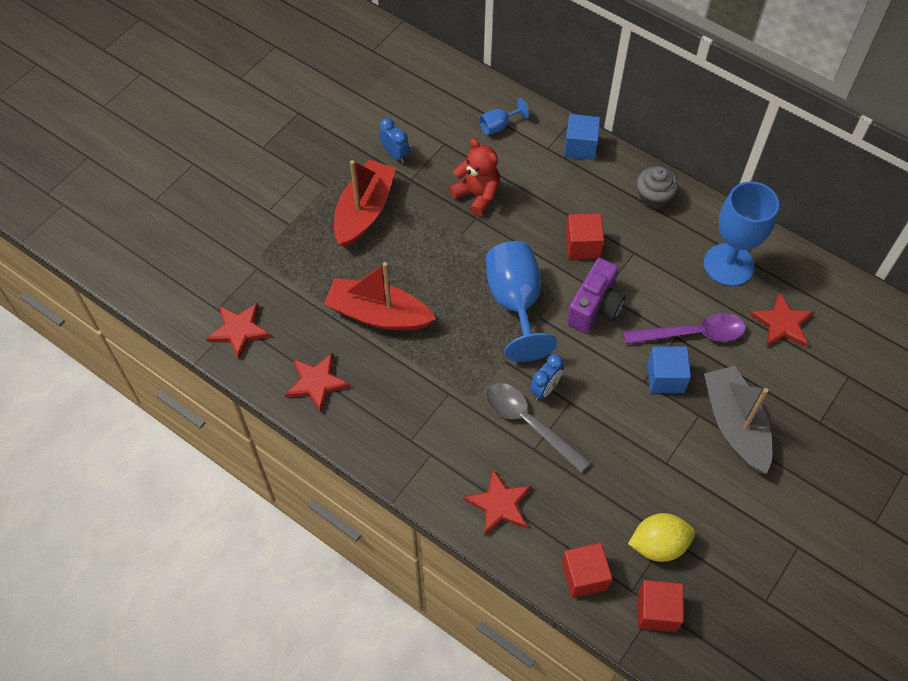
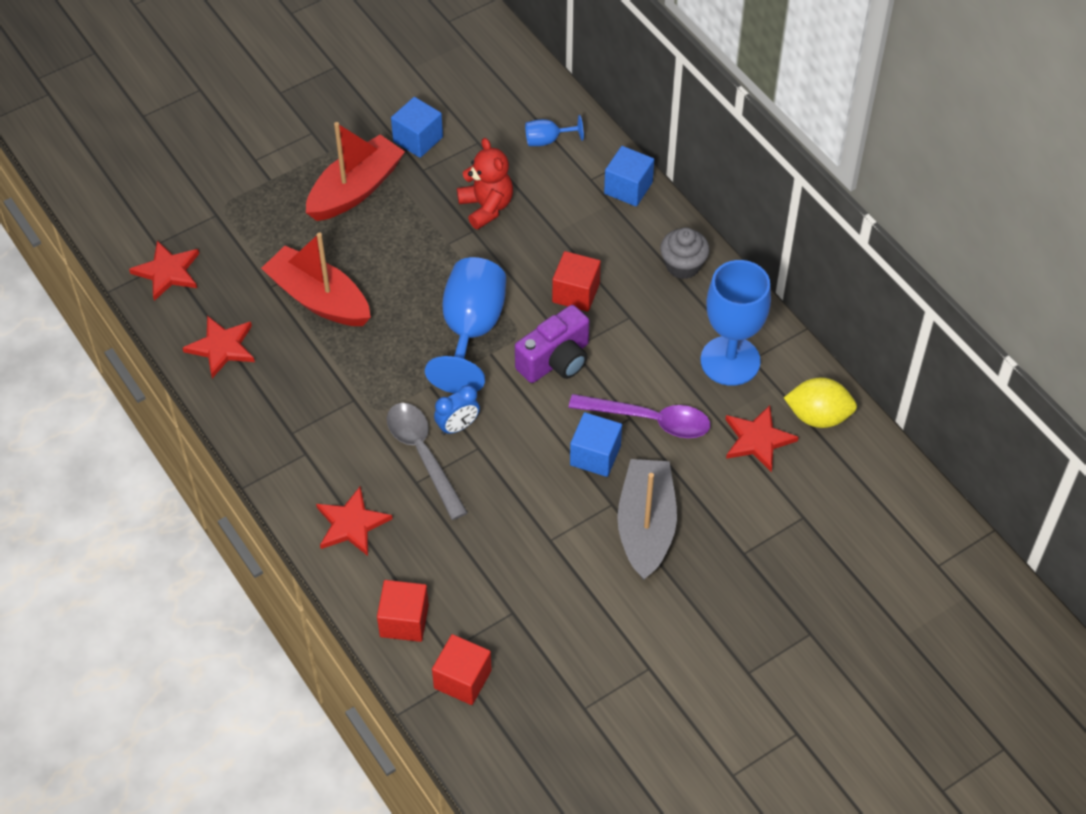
camera: 20 degrees right, 5 degrees down
blue clock [379,118,410,163] -> blue cube [391,97,443,158]
yellow lemon [628,513,695,562] -> yellow lemon moved to [784,377,857,428]

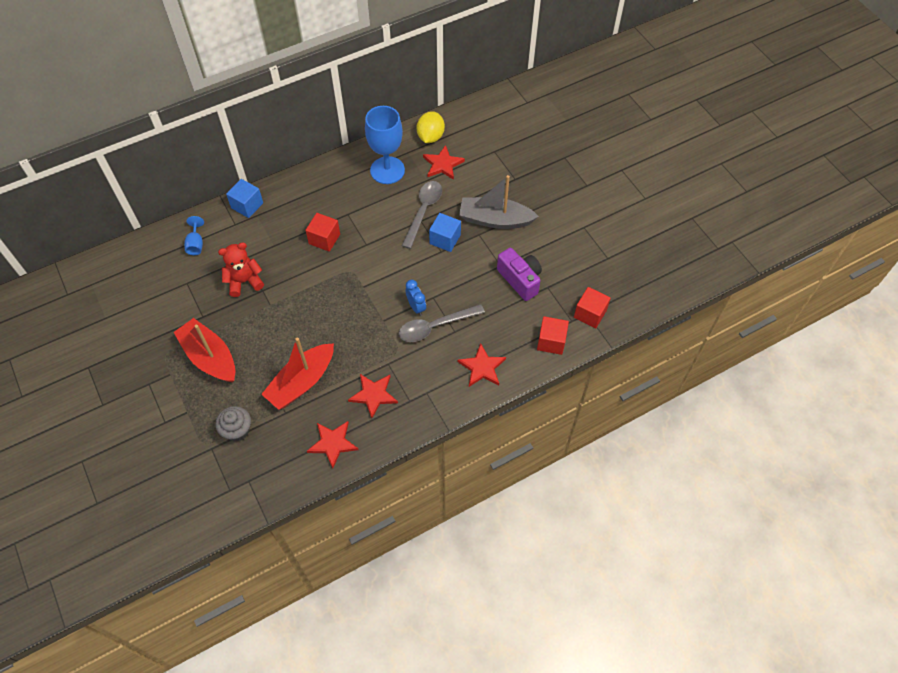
camera: 85 degrees left, 5 degrees up
red star [129,241,199,301] -> red star moved to [348,374,398,418]
blue cube [391,97,443,158] -> none
blue goblet [425,257,506,394] -> none
purple camera [515,305,589,383] -> purple camera moved to [497,248,542,301]
purple spoon [568,394,710,438] -> grey spoon [402,181,442,249]
grey cupcake [660,227,710,279] -> grey cupcake moved to [215,406,251,441]

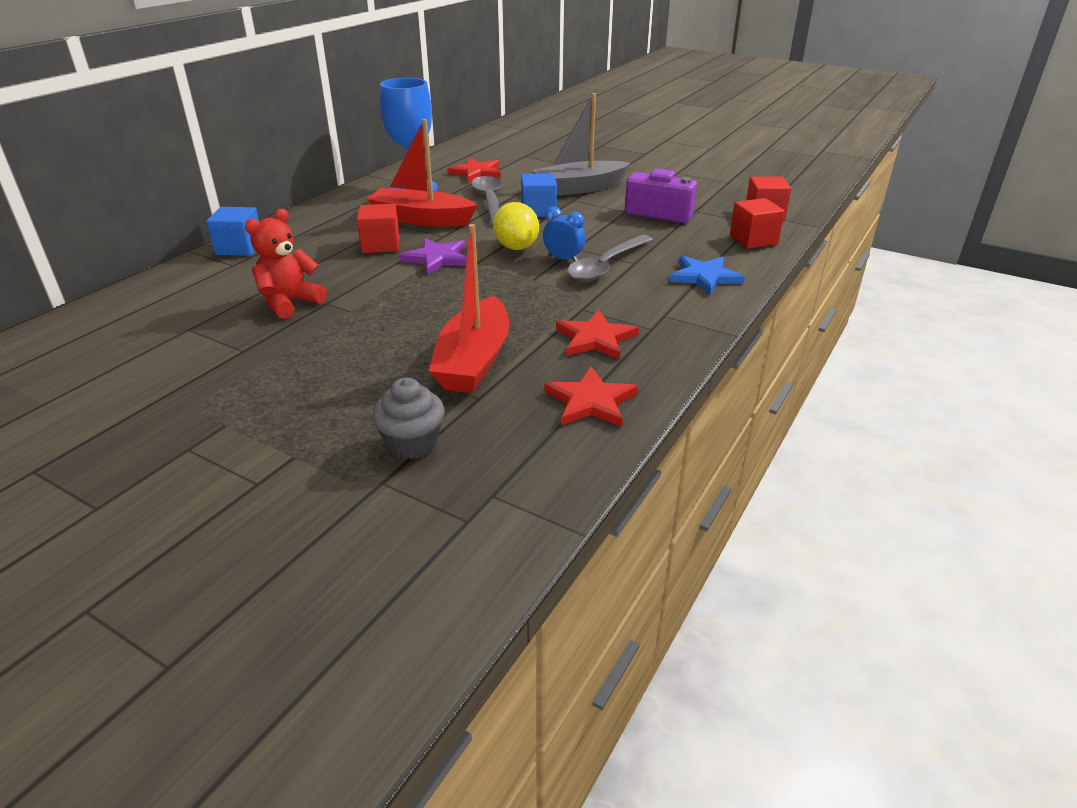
camera: 30 degrees left, 25 degrees down
red boat [174,318,235,382] -> red boat moved to [367,119,477,227]
blue goblet [184,216,204,255] -> none
yellow lemon [417,111,445,143] -> yellow lemon moved to [493,202,539,250]
red star [458,343,506,387] -> blue star [669,256,745,295]
none -> purple star [400,238,467,275]

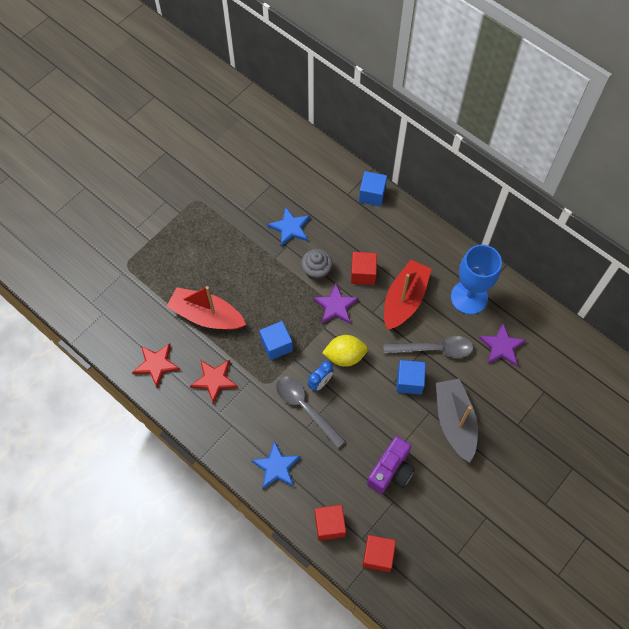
camera: 100 degrees right, 30 degrees up
red teddy bear [245,209,327,319] -> blue star [267,206,310,247]
grey cupcake [372,378,445,459] -> grey cupcake moved to [301,249,333,280]
red star [447,158,501,183] -> purple star [479,323,526,366]
none -> blue cube [259,321,293,360]

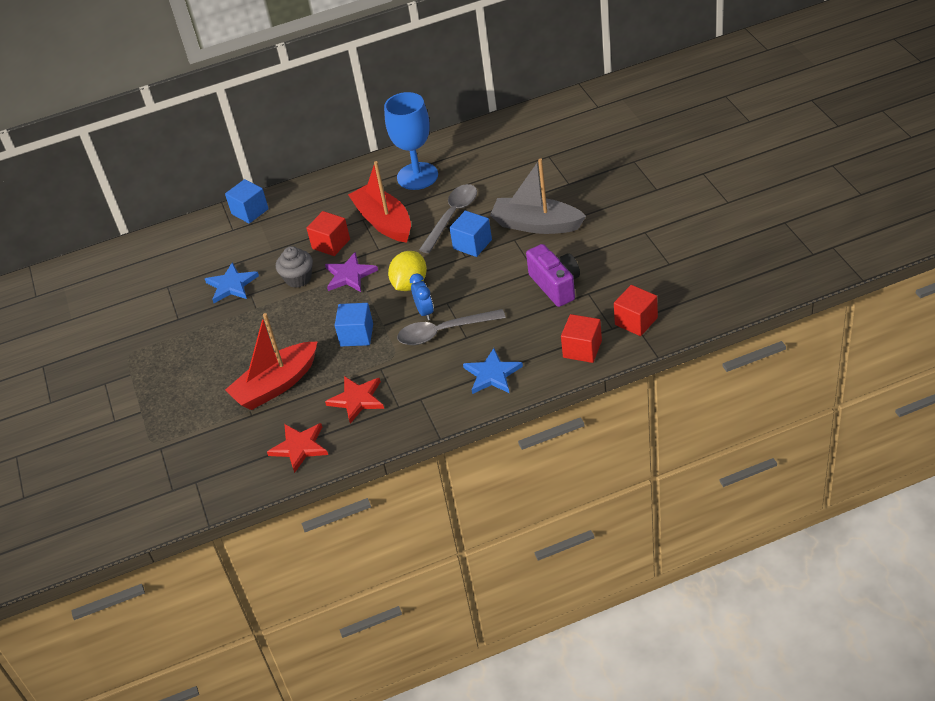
camera: 55 degrees left, 20 degrees down
purple star [479,323,526,366] -> none

